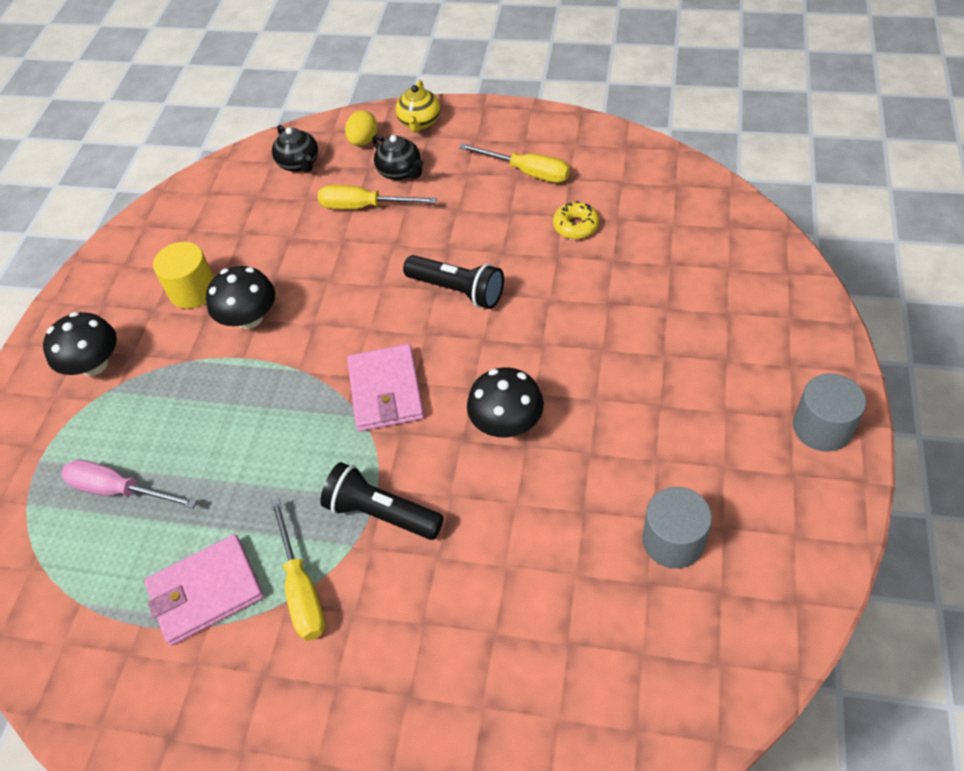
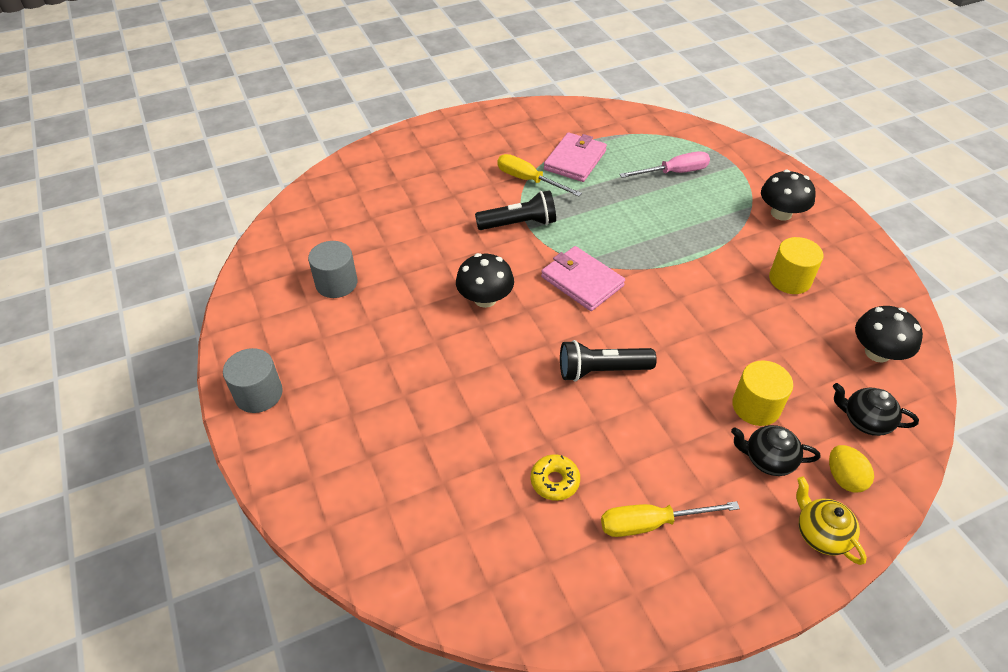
camera: 140 degrees right, 5 degrees down
black mushroom [206,266,275,329] -> black mushroom moved to [855,306,923,363]
yellow screwdriver [318,185,437,209] -> yellow cylinder [732,361,793,426]

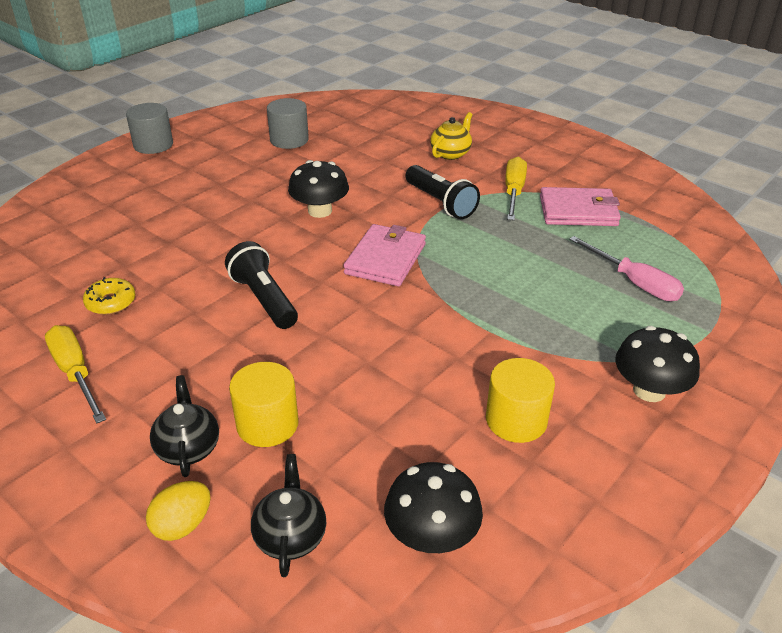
camera: 65 degrees right, 10 degrees down
yellow teapot [796,477,867,565] -> yellow teapot moved to [430,112,473,160]

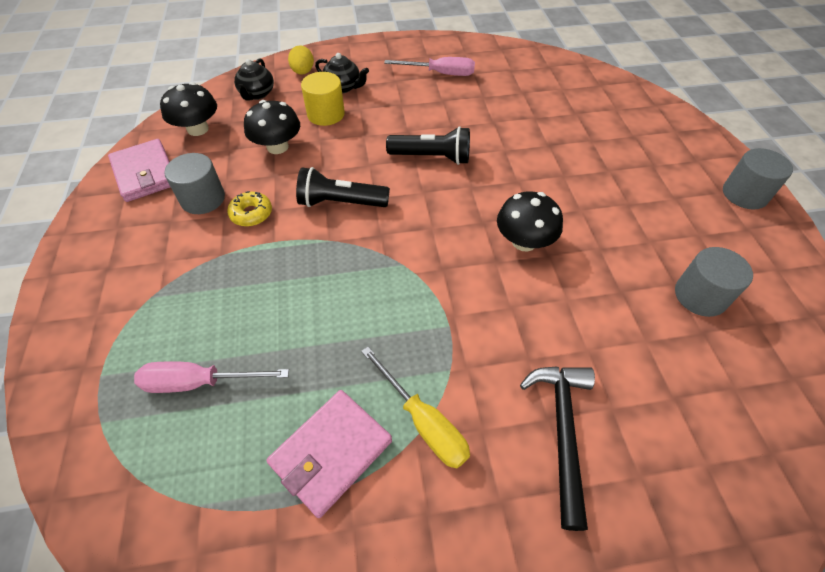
camera: 130 degrees right, 15 degrees up
yellow screwdriver [45,325,106,423] -> pink screwdriver [384,57,475,76]
yellow donut [83,277,135,315] -> yellow donut moved to [227,191,272,227]
black teapot [251,454,326,577] -> black teapot turned 60 degrees clockwise [234,58,274,101]
pink wallet [343,224,426,286] -> pink wallet moved to [108,139,170,202]
black flashlight [405,165,480,219] -> black flashlight moved to [296,167,390,207]
yellow teapot [430,112,473,160] -> black hammer [520,366,595,531]
yellow cylinder [486,358,555,443] -> grey cylinder [164,153,225,214]
black mushroom [615,326,700,402] -> black mushroom moved to [244,100,300,154]

